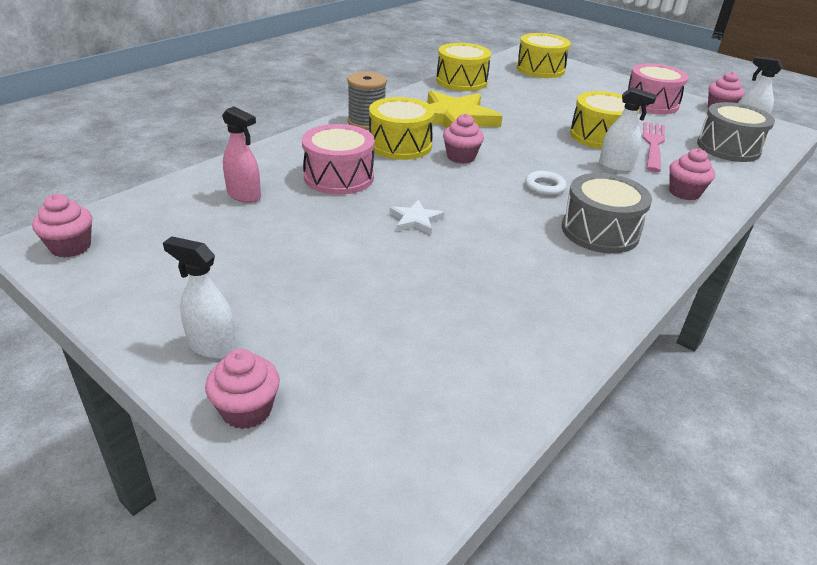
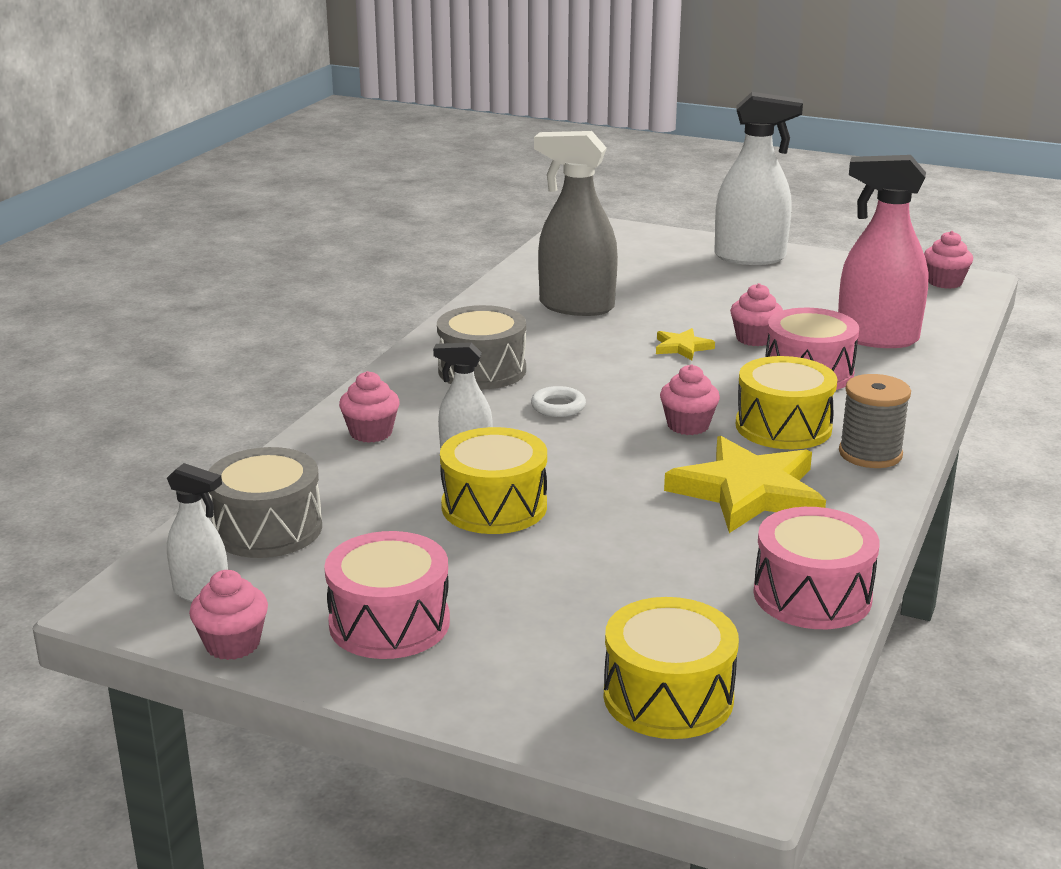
camera: 165 degrees right, 10 degrees down
white spray bottle [163,236,237,359] -> white spray bottle [714,92,803,265], size x1.82
pink cupcake [205,349,280,429] -> pink cupcake moved to [730,283,783,346]
pink spray bottle [222,106,261,203] -> pink spray bottle [838,155,928,348], size x1.82
white star [390,200,444,234] -> yellow star [656,328,715,360]
yellow drum [436,43,491,91] -> pink drum [753,507,879,629]
pink fork [643,122,665,172] -> none
none -> grey spray bottle [534,131,618,316]

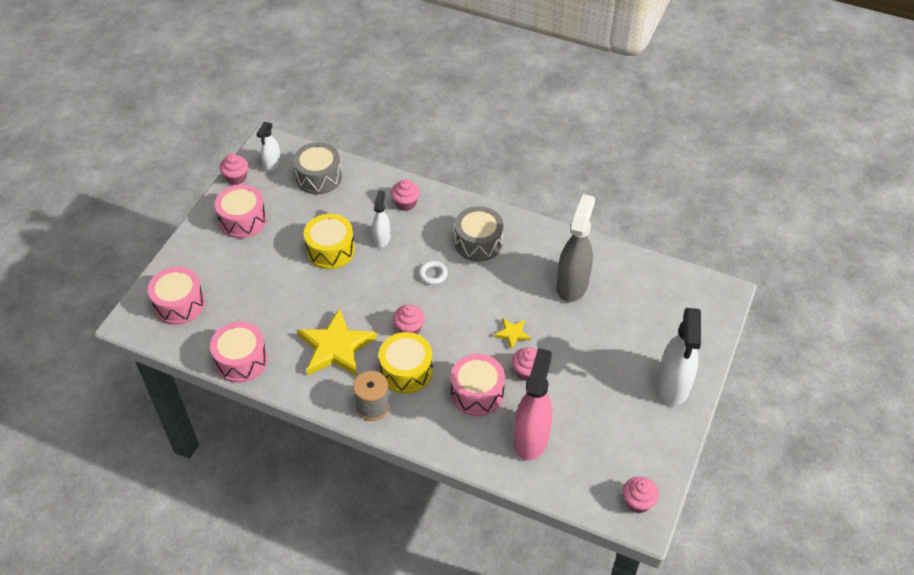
camera: 90 degrees right, 25 degrees up
yellow drum [604,597,739,739] -> pink drum [148,267,205,325]

